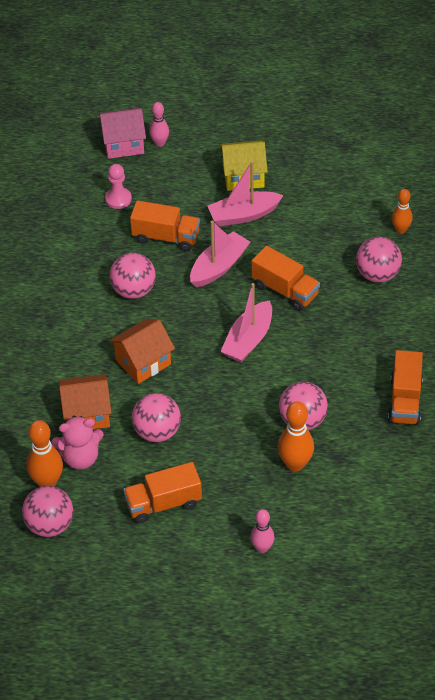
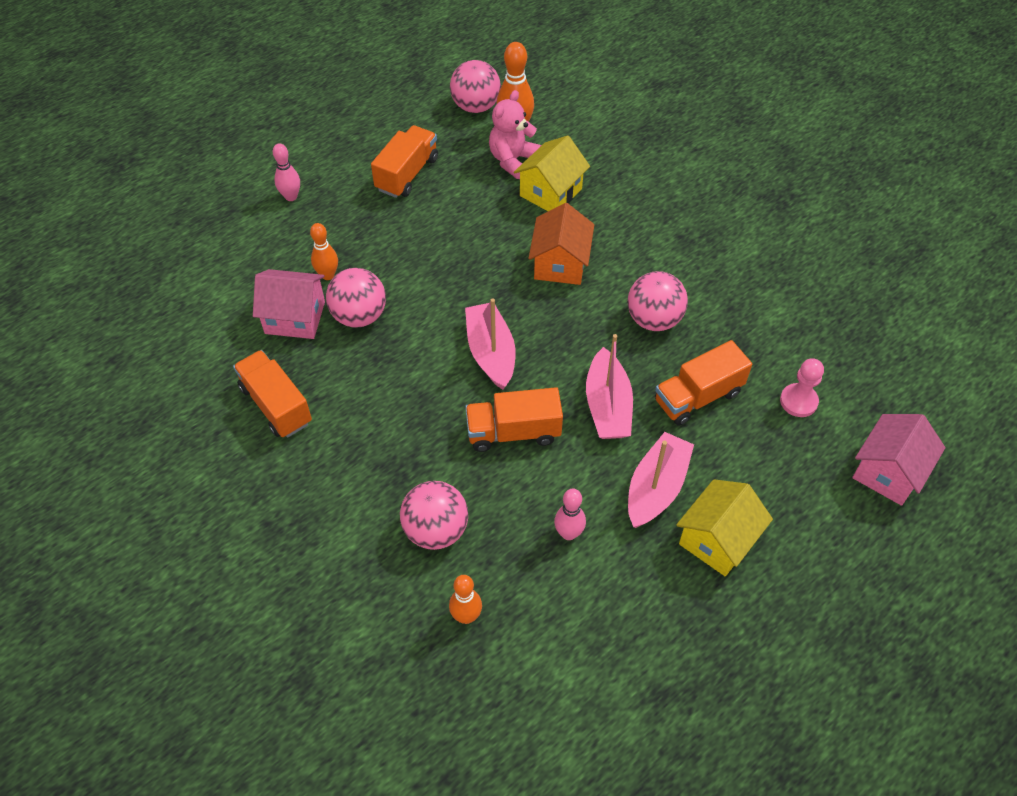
camera: 135 degrees right, 5 degrees up
orange house [59,374,112,429] -> yellow house [514,135,590,211]
pink ball [132,393,181,442] -> none
pink bowling pin [149,102,169,147] -> pink bowling pin moved to [554,489,586,540]
orange bowling pin [278,401,314,472] -> orange bowling pin [310,223,338,280], size x0.64
none -> pink house [253,269,325,339]

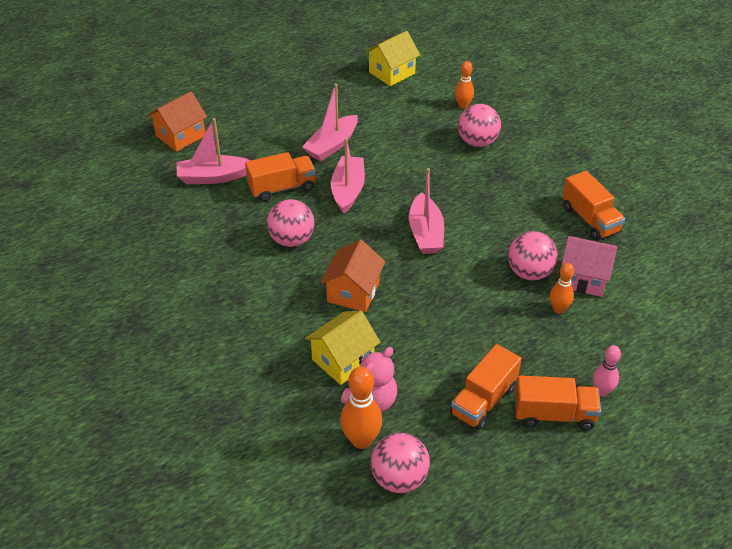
camera: 170 degrees left, 10 degrees down
orange truck [465,387,563,452] -> orange truck moved to [515,375,601,430]
pink bowling pin [554,489,586,540] -> none
yellow house [676,479,773,576] -> yellow house moved to [365,31,420,86]
pink pawn [780,358,824,417] -> pink boat [177,118,250,184]
pink house [852,414,945,506] -> orange house [148,91,207,152]

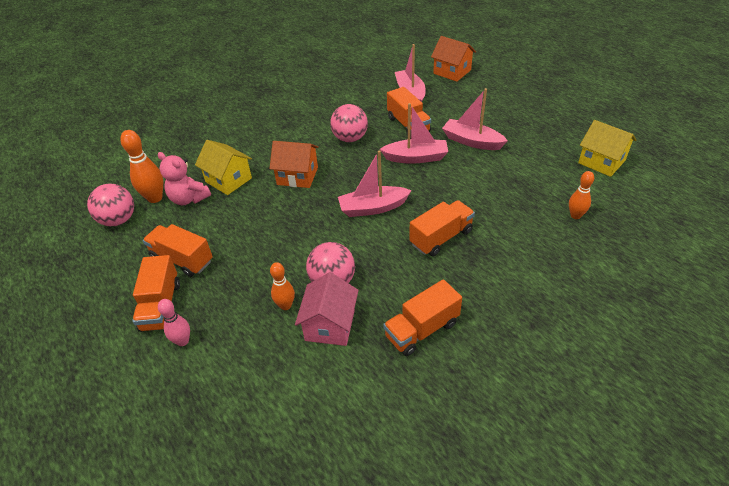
camera: 85 degrees right, 0 degrees up
pink ball [458,104,501,147] -> none
none -> orange truck [409,200,475,256]

